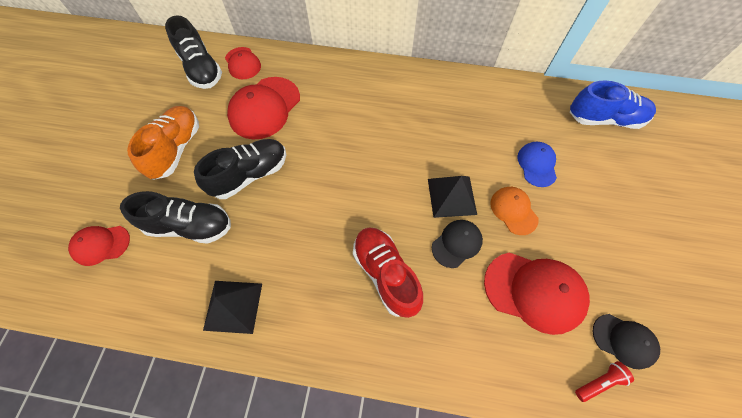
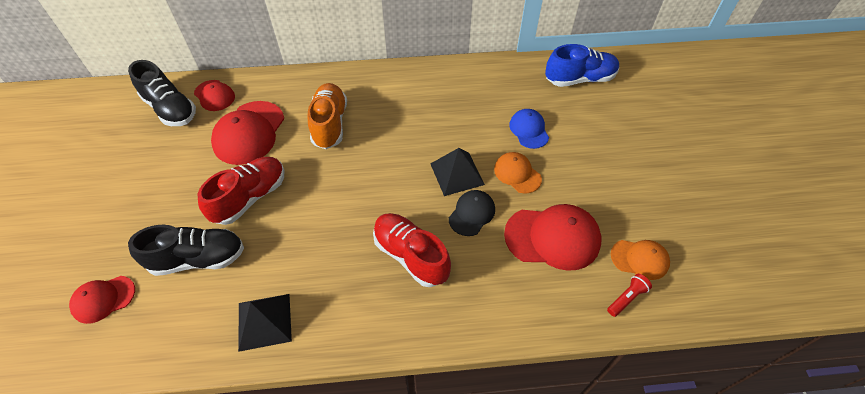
camera: 15 degrees left, 10 degrees down
orange shoe [127,106,199,180] -> orange shoe moved to [308,83,347,149]
black shoe [194,139,286,199] -> red shoe [198,157,285,225]
black cap [593,314,660,369] -> orange cap [611,240,670,280]

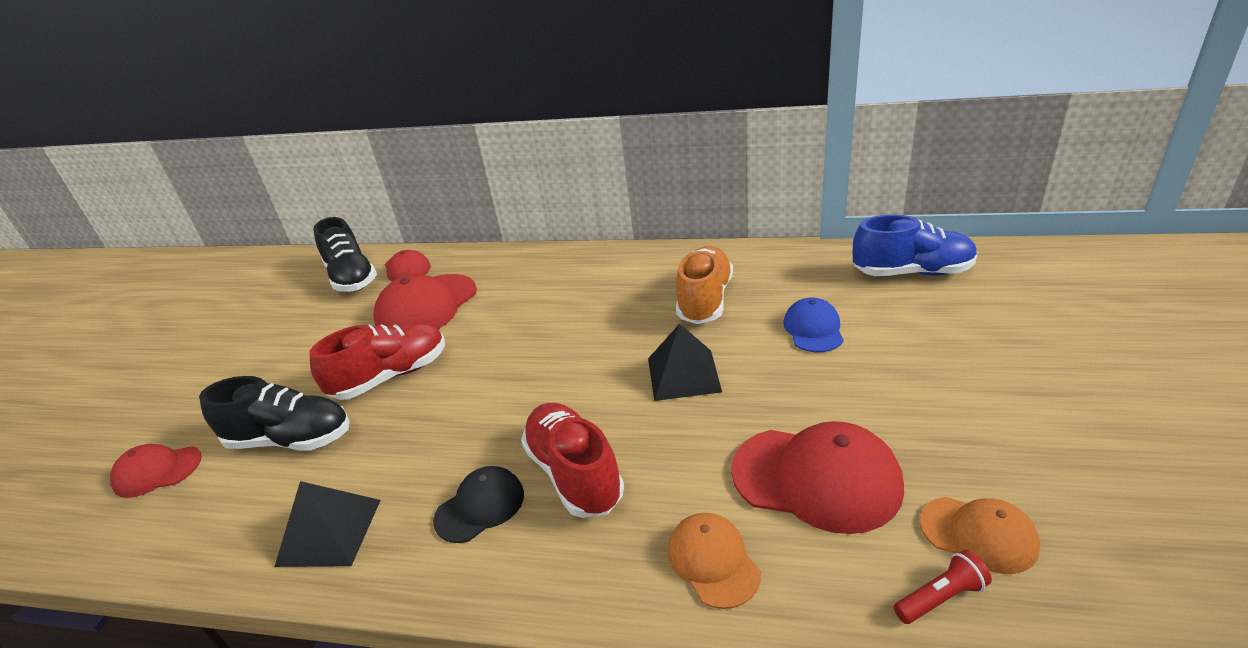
camera: 20 degrees right, 20 degrees down
orange shoe [308,83,347,149] -> orange shoe moved to [676,246,733,324]
black cap [449,190,495,236] -> black cap moved to [433,466,524,543]
orange cap [494,152,542,193] -> orange cap moved to [668,513,761,609]

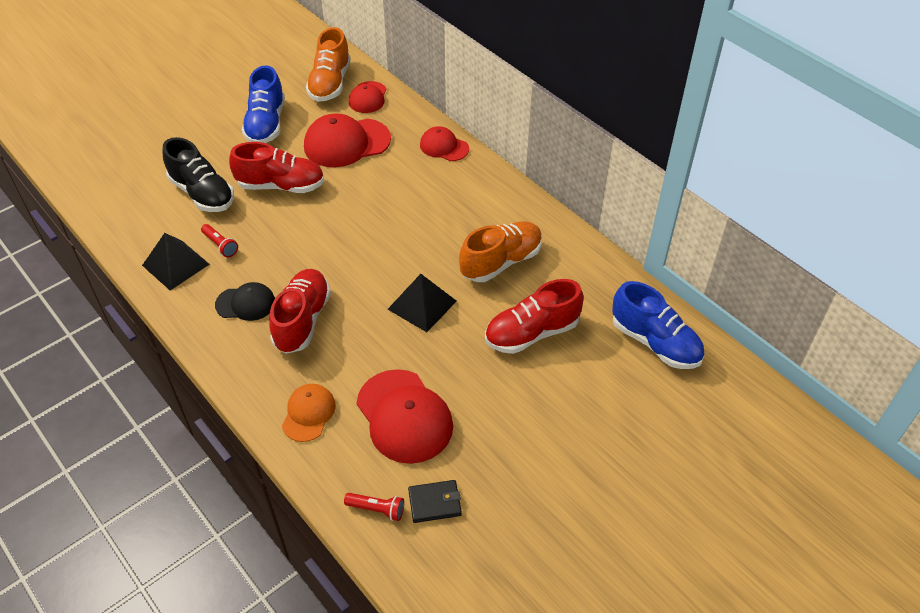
camera: 35 degrees right, 15 degrees up
red cap [110,444,202,498] -> red cap moved to [420,126,469,161]
black shoe [313,217,377,292] -> orange shoe [306,27,351,102]
blue cap [783,297,844,352] -> red shoe [485,279,584,354]
orange cap [920,497,1040,574] -> black wallet [408,480,462,523]
none -> red flashlight [201,224,238,257]
none -> blue shoe [242,65,285,143]

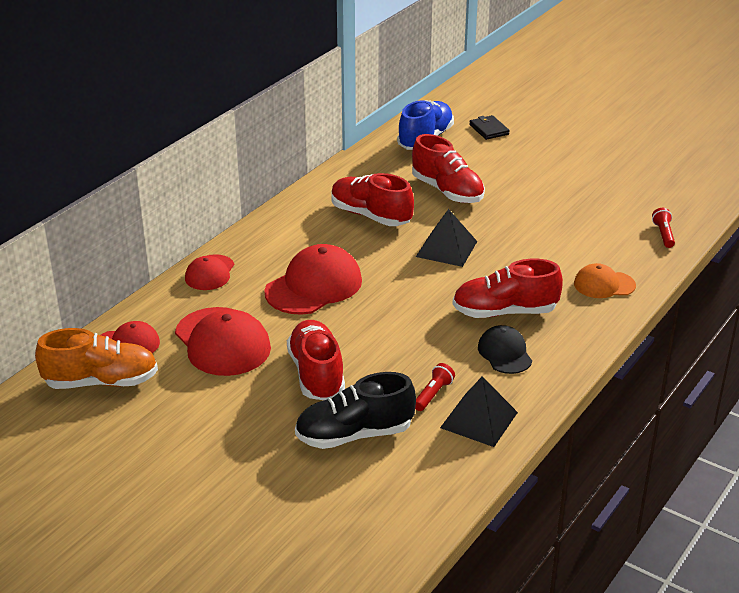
camera: 105 degrees left, 15 degrees down
black shoe [163,137,234,212] -> black shoe turned 135 degrees counterclockwise [295,372,416,449]
blue shoe [242,65,285,143] -> none
red cap [357,369,453,464] -> red cap moved to [264,244,362,315]
black wallet [408,480,462,523] -> black wallet moved to [469,115,510,140]
orange shoe [459,221,542,282] -> red shoe [331,173,414,226]

